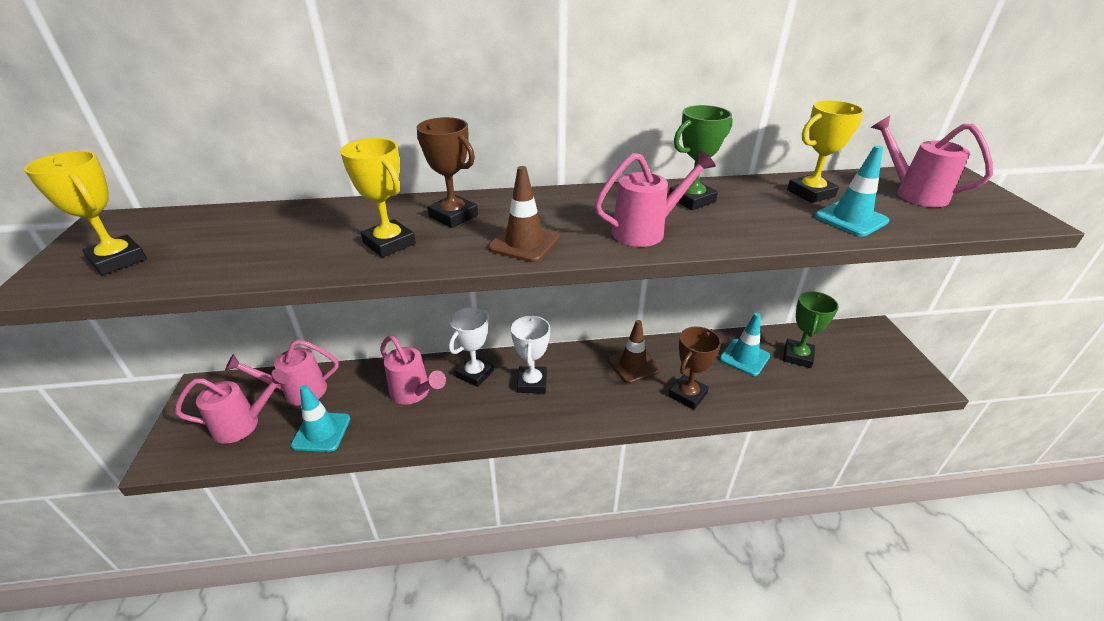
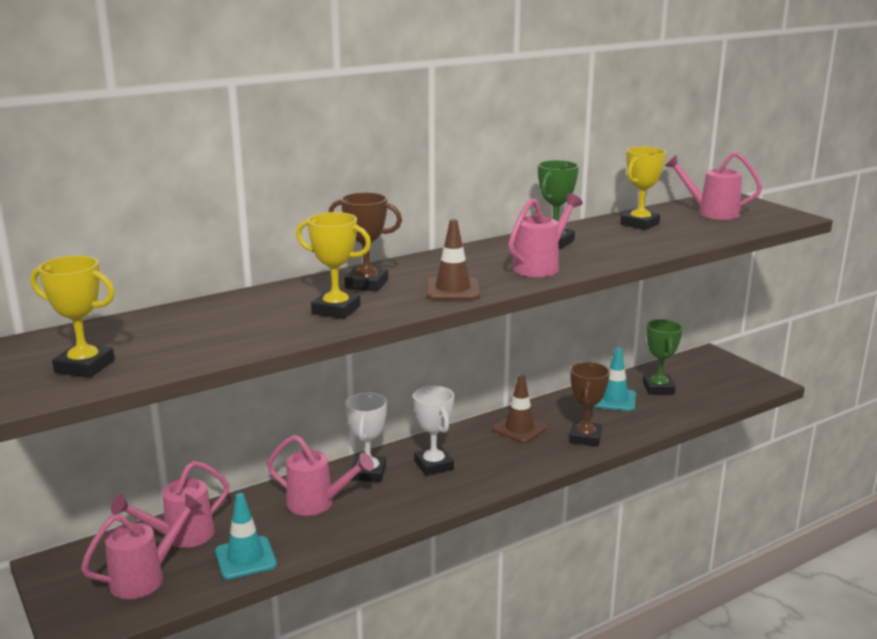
camera: 25 degrees left, 15 degrees down
turquoise traffic cone [815,145,889,237] -> none

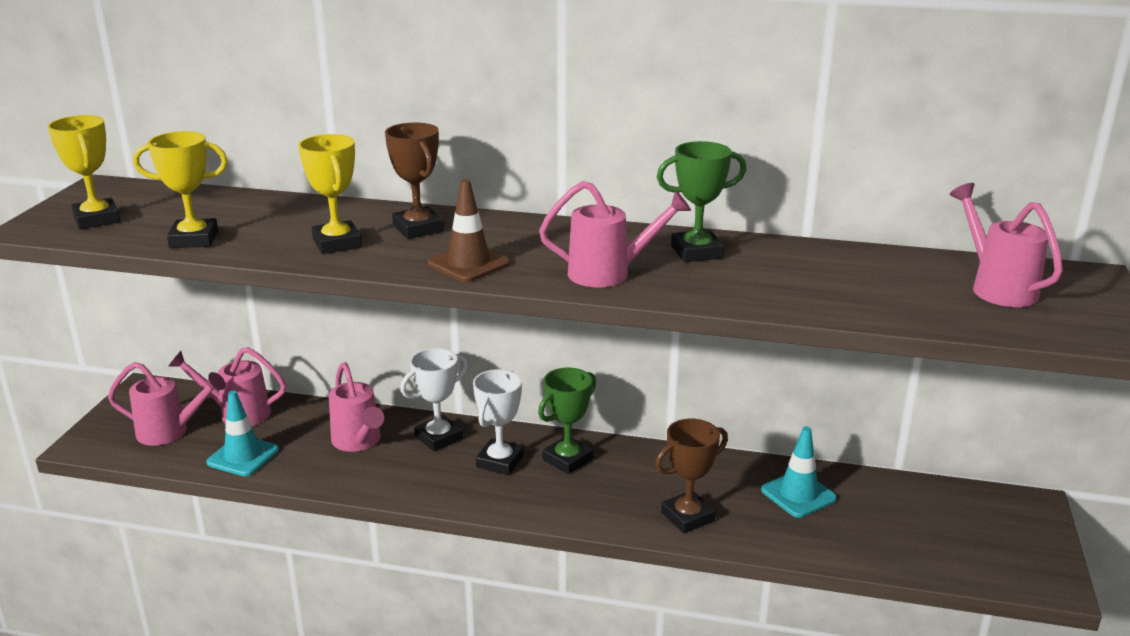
camera: 45 degrees right, 5 degrees up
brown traffic cone [492,374,547,443] -> none
yellow trophy [620,147,666,230] -> yellow trophy moved to [133,131,228,248]
green trophy [643,319,683,394] -> green trophy moved to [538,368,596,474]

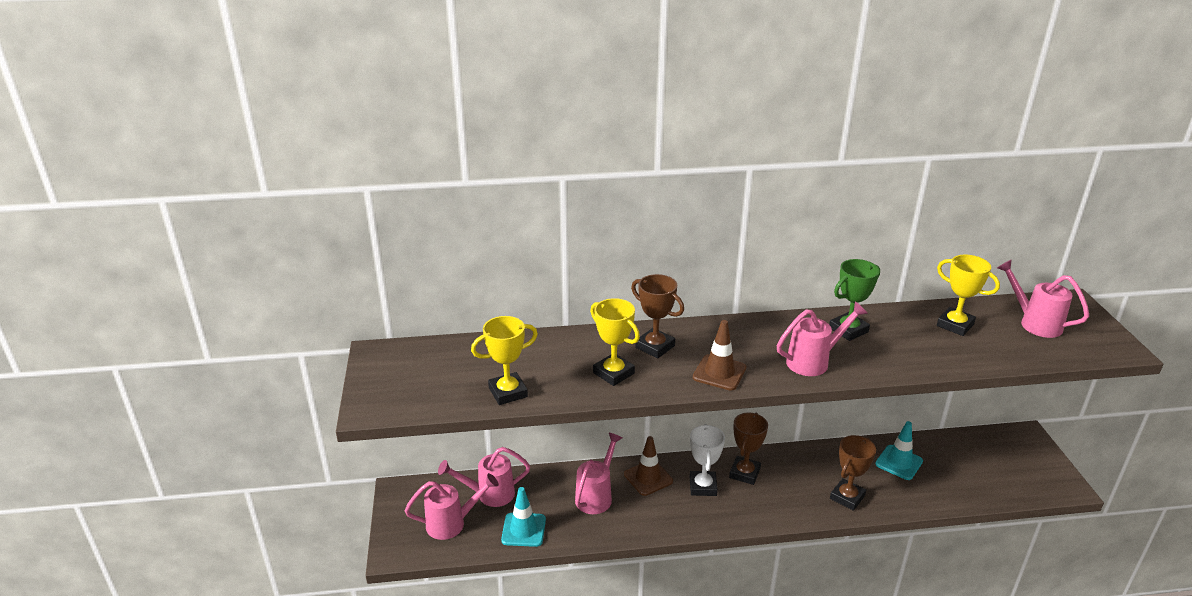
camera: 20 degrees left, 5 degrees up
yellow trophy [48,115,120,229] -> yellow trophy moved to [937,255,1000,336]
pink watering can [329,362,384,452] -> pink watering can turned 105 degrees counterclockwise [575,433,623,514]
white trophy [400,348,468,452] -> brown traffic cone [624,436,673,496]
green trophy [538,368,596,474] -> brown trophy [729,413,768,485]

